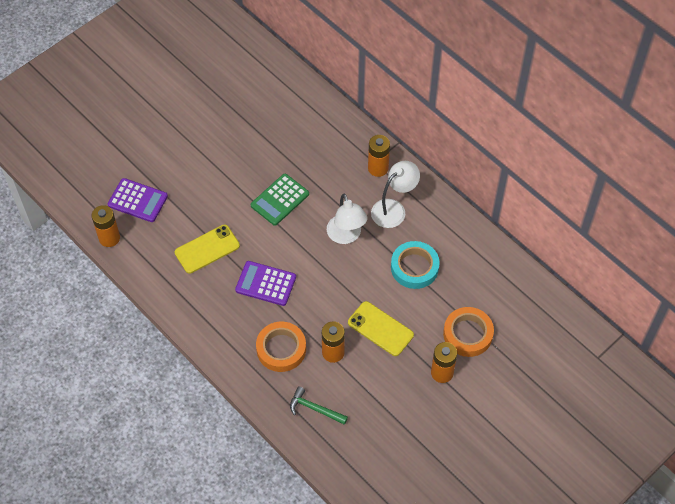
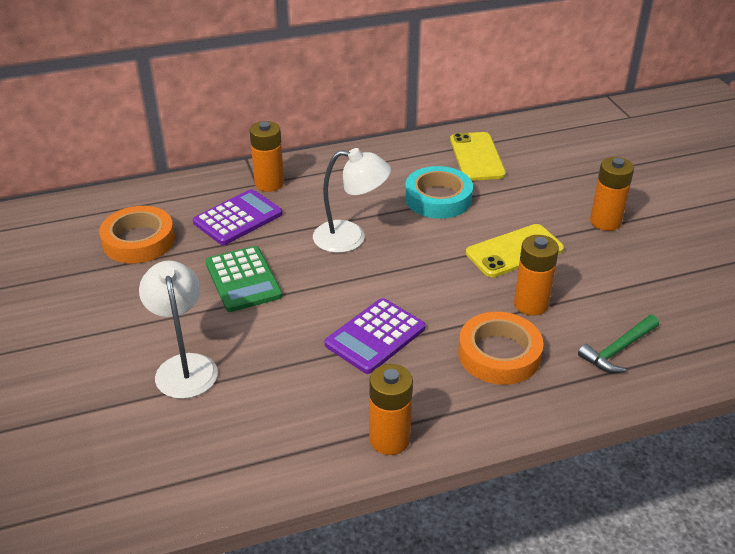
camera: 65 degrees left, 20 degrees down
orange battery [92,205,120,247] -> orange battery moved to [369,364,413,455]
purple calculator [108,178,168,222] -> purple calculator moved to [193,189,282,245]
yellow phone [175,225,240,274] -> yellow phone moved to [450,132,506,181]
white lamp [371,161,420,228] -> white lamp moved to [139,261,218,399]
orange tape [443,307,494,357] -> orange tape moved to [99,206,175,263]

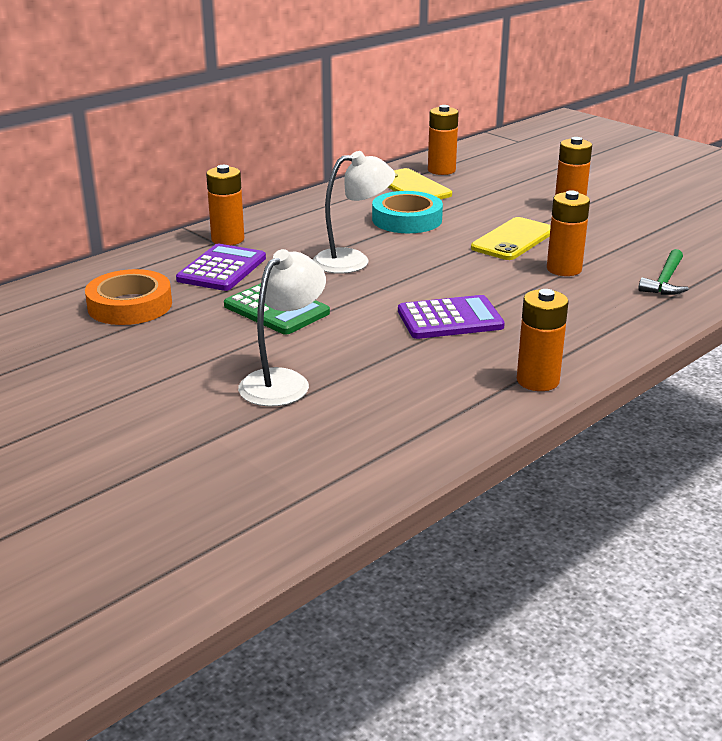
camera: 25 degrees left, 10 degrees down
white lamp [139,261,218,399] -> white lamp turned 75 degrees clockwise [238,249,326,407]
purple calculator [325,298,426,374] -> purple calculator turned 120 degrees counterclockwise [398,295,505,339]
orange tape [458,312,544,385] -> none
none -> orange battery [428,105,459,175]

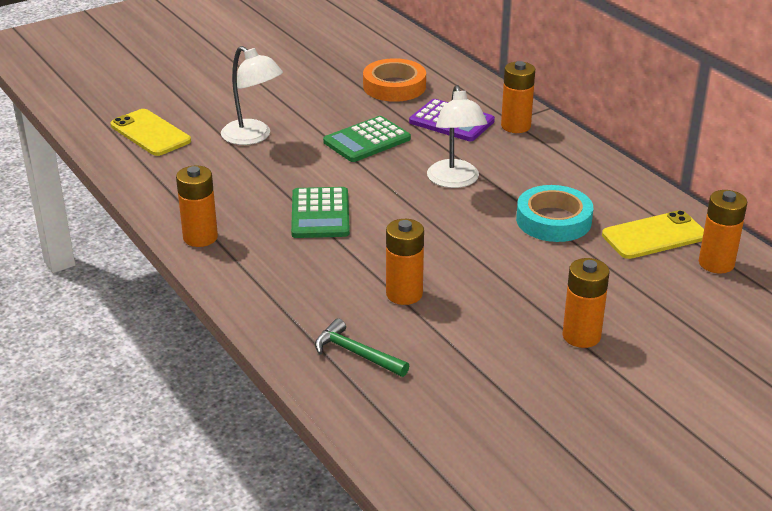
camera: 100 degrees right, 5 degrees up
purple calculator [398,295,505,339] -> green calculator [291,187,350,238]
yellow phone [471,217,551,260] -> yellow phone moved to [110,109,191,156]

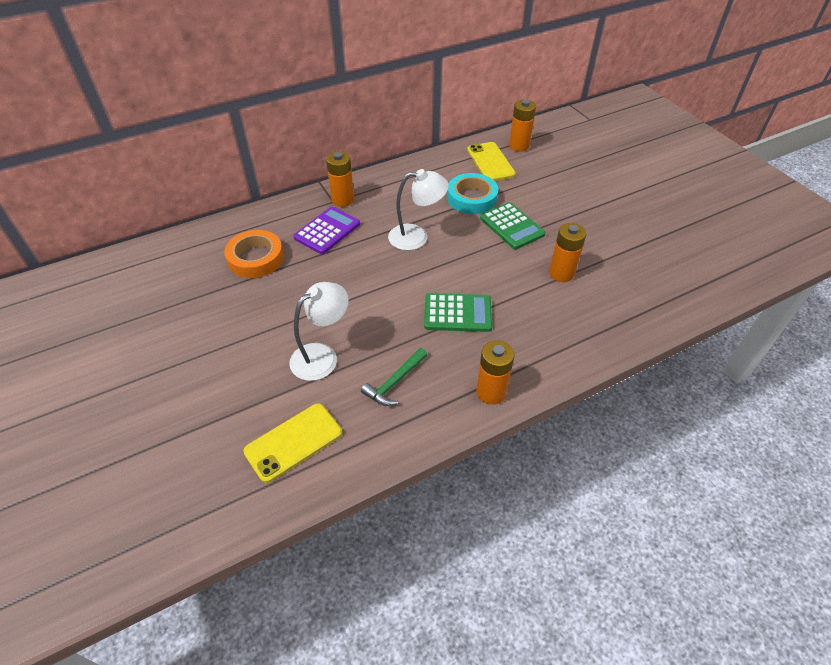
camera: 85 degrees left, 15 degrees up
green hammer [315,318,409,377] -> green hammer moved to [361,348,427,406]
green calculator [323,116,411,162] -> green calculator moved to [480,202,546,249]
orange battery [562,258,610,348] -> none

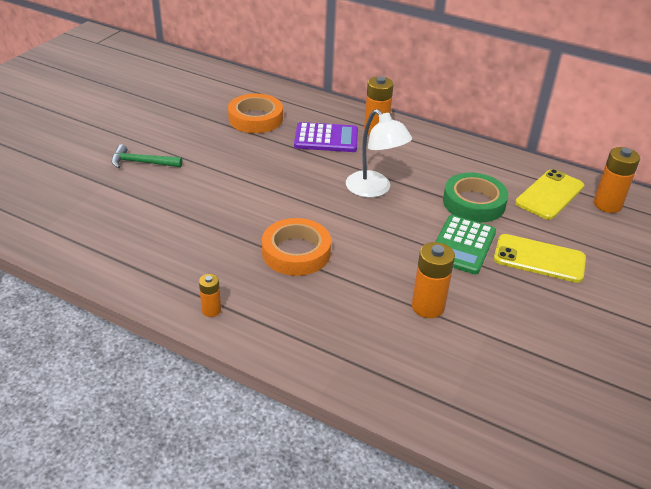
camera: 55 degrees right, 10 degrees down
yellow phone [243,403,342,483] -> yellow phone moved to [494,234,586,283]
white lamp [289,282,349,381] -> none
green hammer [361,348,427,406] -> green hammer moved to [111,144,182,169]
green calculator [424,293,492,332] -> orange tape [262,218,331,276]
turquoise tape [447,173,498,214] -> green tape [443,172,508,222]
orange battery [476,340,515,405] -> orange battery [199,274,221,317], size x0.57

